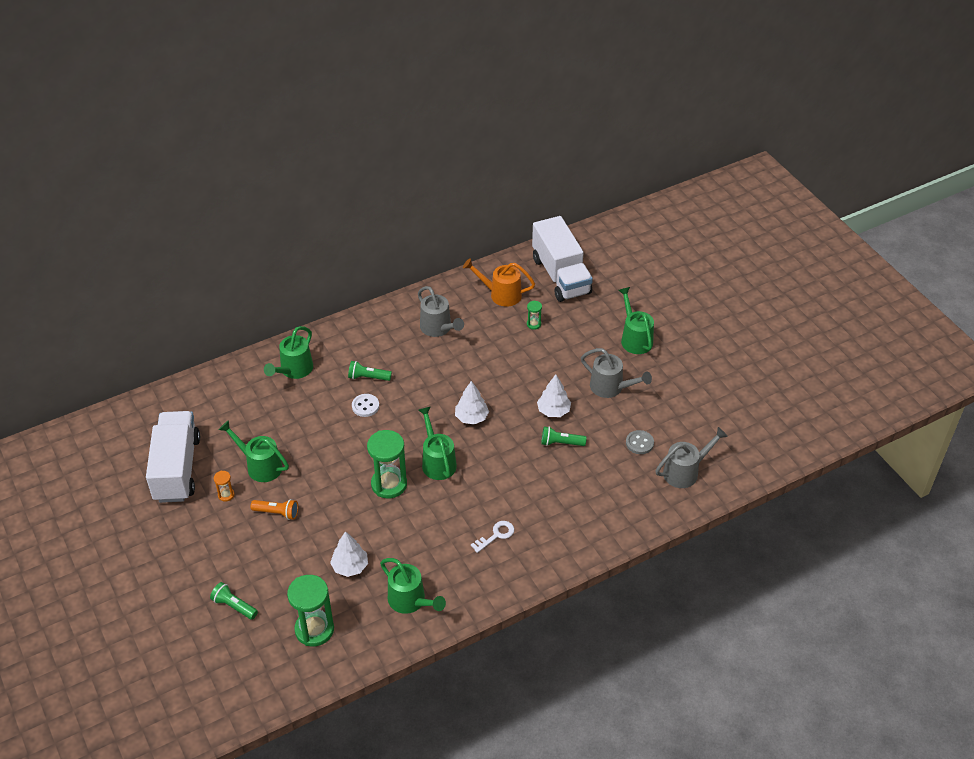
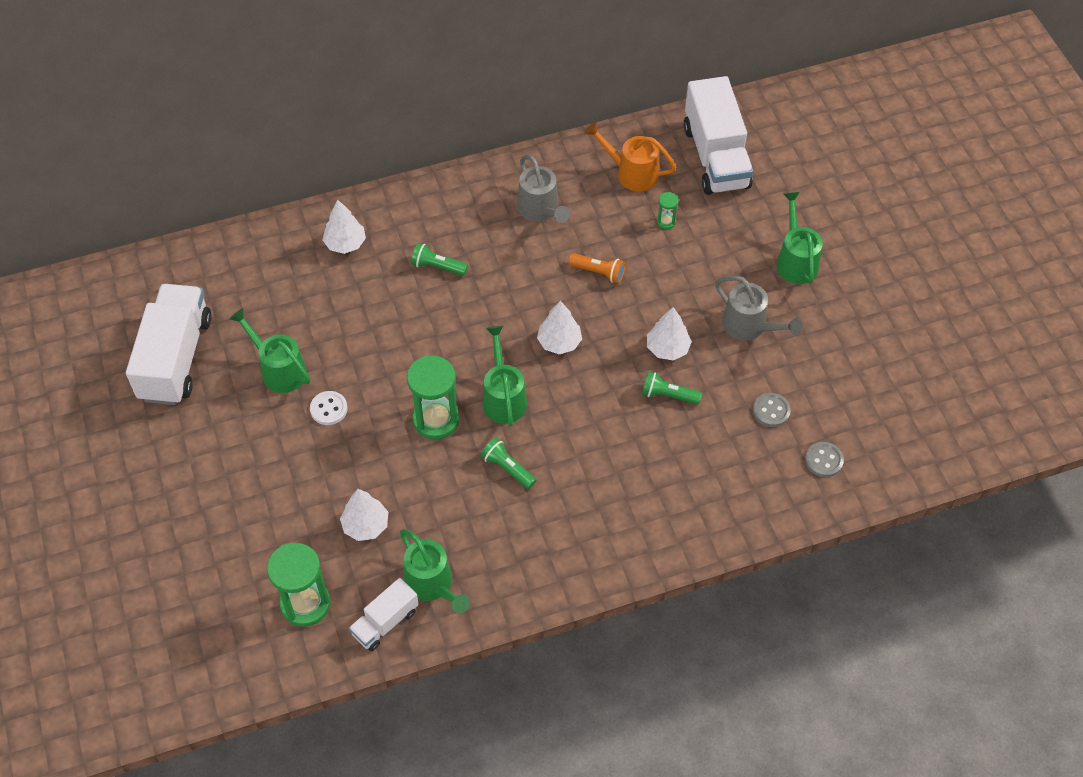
camera: 10 degrees right, 10 degrees up
green flashlight [210,582,258,620] -> green flashlight moved to [481,438,536,489]
orange hourglass [214,471,235,502] -> none
orange flashlight [250,499,298,520] -> orange flashlight moved to [569,253,625,283]
green watering can [264,326,313,379] -> white tree [322,200,366,254]
white button [352,394,379,417] -> white button moved to [310,391,348,425]
white key [471,521,514,553] -> none
grey watering can [655,427,728,488] -> grey button [805,442,844,477]
none -> white truck [349,578,419,651]

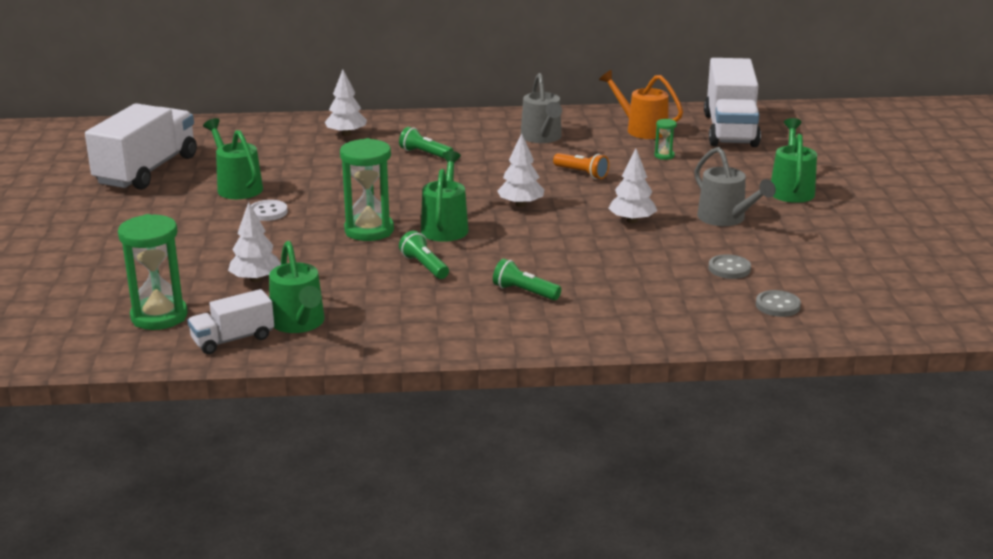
camera: 15 degrees right, 30 degrees down
green flashlight [642,372,702,405] -> green flashlight moved to [493,259,561,300]

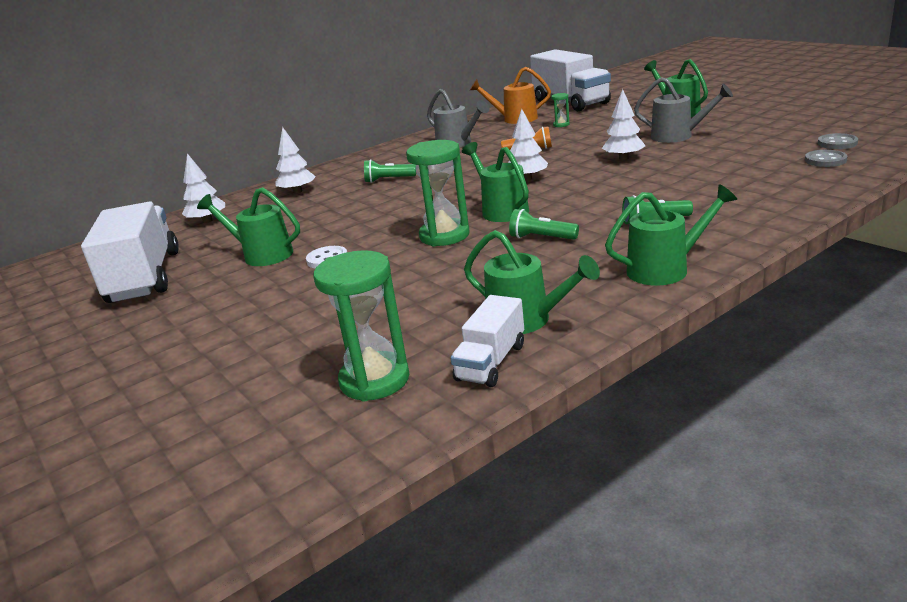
camera: 30 degrees left, 0 degrees up
white tree [228,202,281,282] -> white tree moved to [182,153,225,223]
grey button [708,254,751,279] -> grey button moved to [818,133,858,149]
none -> green watering can [605,184,737,286]

